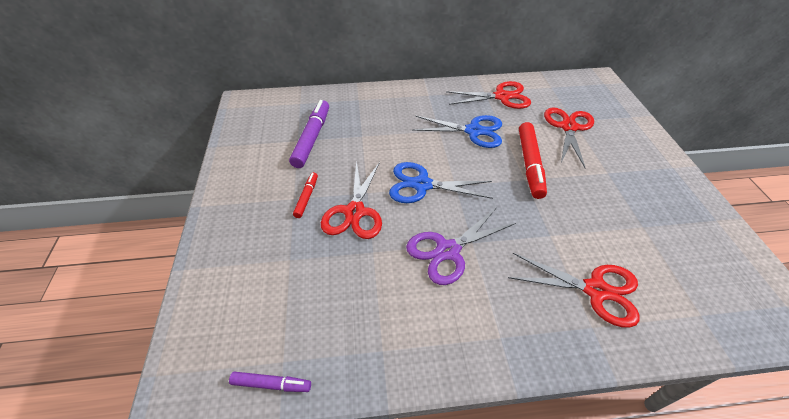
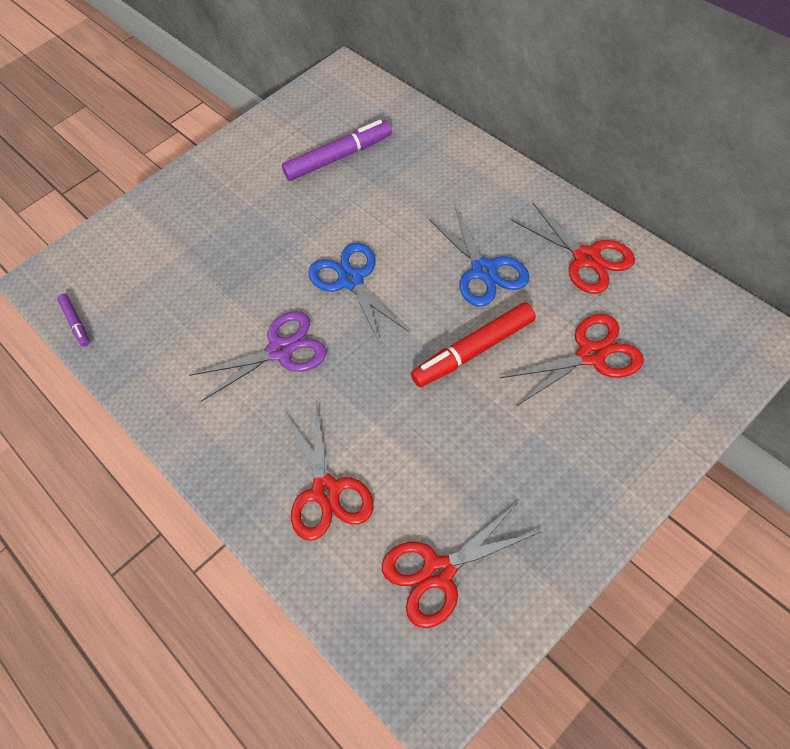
camera: 60 degrees right, 10 degrees up
red marker [293,172,318,218] -> none
red scissors [321,161,382,239] -> red scissors moved to [382,502,541,628]
purple scissors [406,207,516,285] -> purple scissors turned 135 degrees clockwise [189,311,327,402]

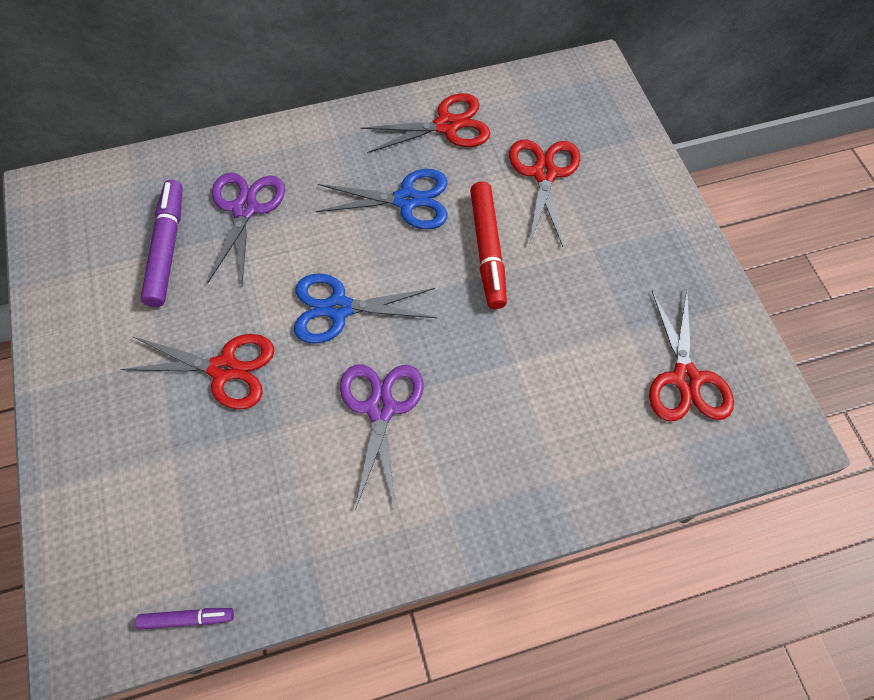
camera: 70 degrees left, 5 degrees up
red scissors [284,401,373,541] -> red scissors moved to [121,334,274,410]
none -> purple scissors [207,173,285,284]

